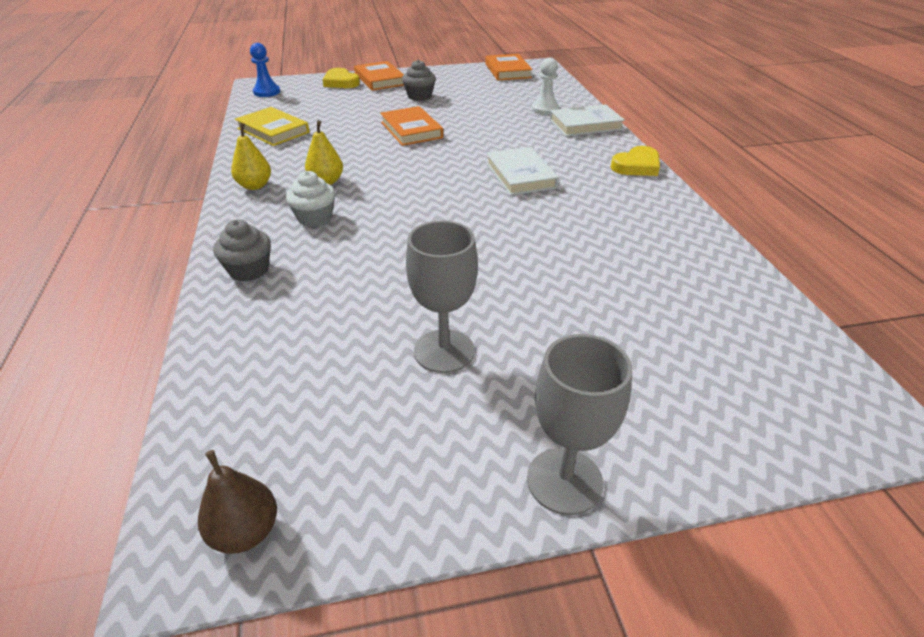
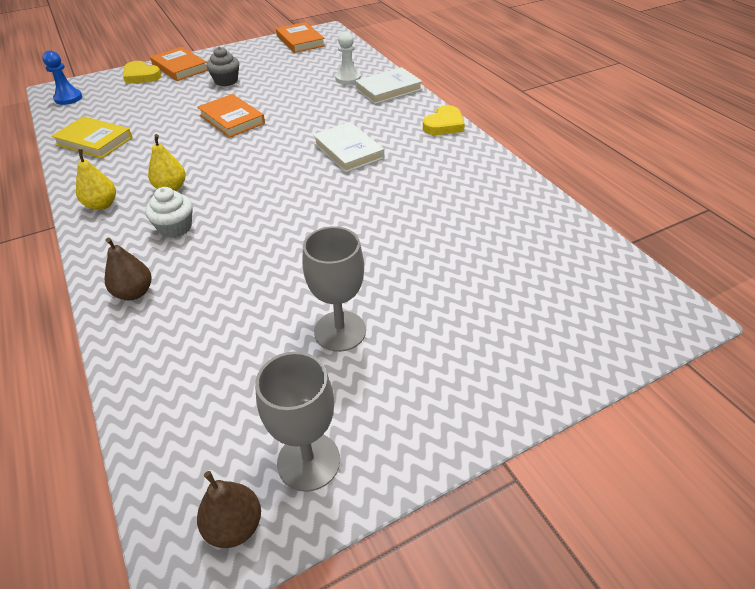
camera: 15 degrees left, 5 degrees up
grey cupcake [213,219,271,281] -> brown pear [105,238,152,300]
grey goblet [527,334,632,515] -> grey goblet moved to [255,351,340,492]

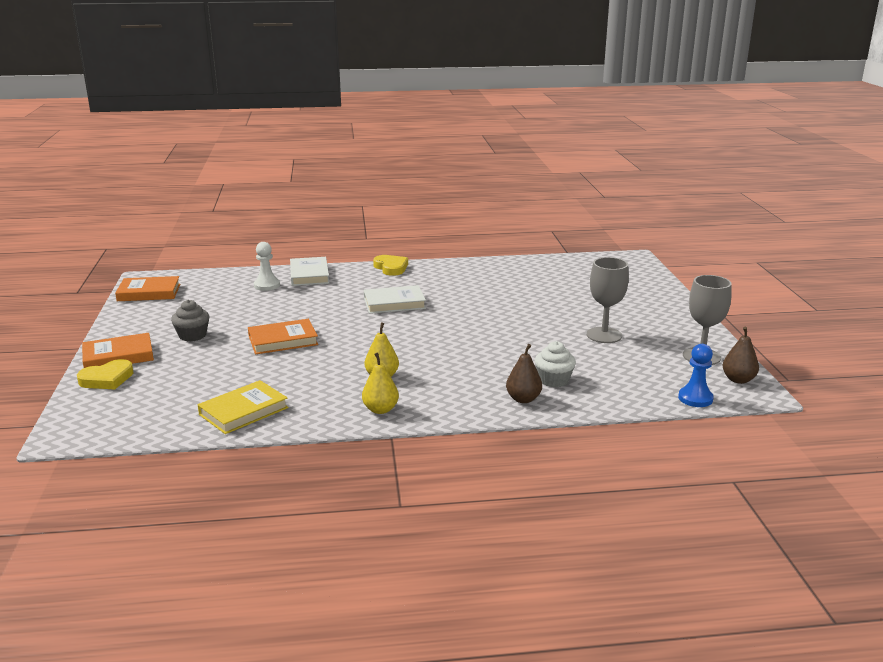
camera: 70 degrees left, 20 degrees down
blue pawn [42,51,82,105] -> blue pawn moved to [678,344,714,407]
white cupcake [145,187,193,238] -> white cupcake moved to [535,341,576,387]

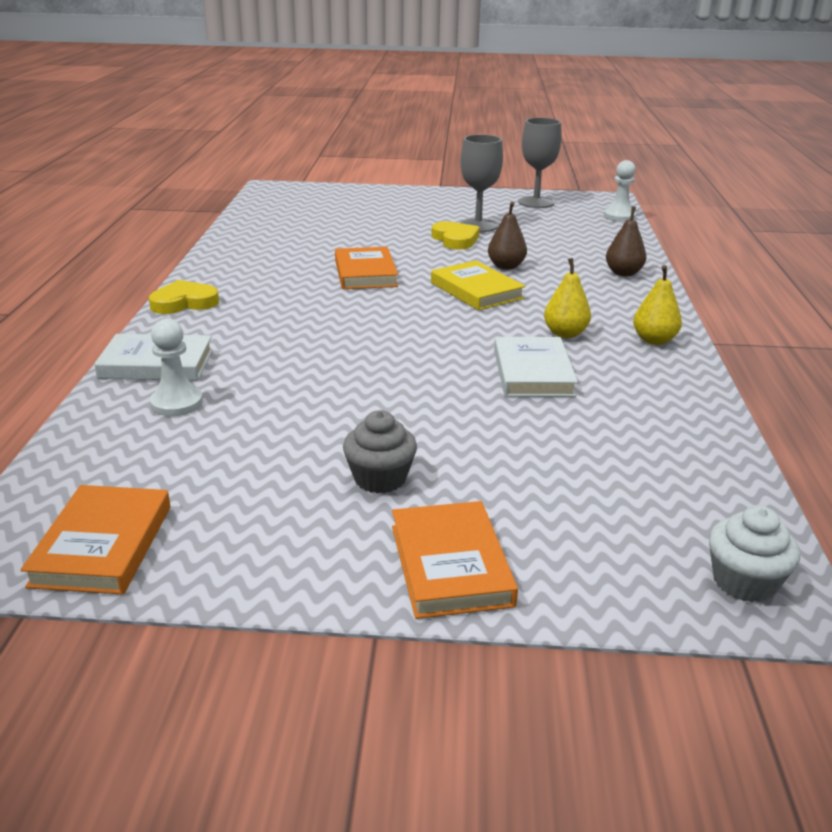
camera: 80 degrees left, 5 degrees up
yellow heart [77,359,134,389] -> yellow heart moved to [431,221,480,250]
yellow book [198,380,288,434] -> yellow book moved to [431,260,525,310]
orange book [248,319,318,354] -> orange book moved to [335,247,398,289]
white book [364,285,426,314] -> white book moved to [494,337,578,397]
white cupcake [535,341,576,387] -> white cupcake moved to [709,506,800,602]
blue pawn [678,344,714,407] -> white pawn [604,160,636,222]
brown pear [722,327,759,384] -> brown pear moved to [488,202,527,270]

